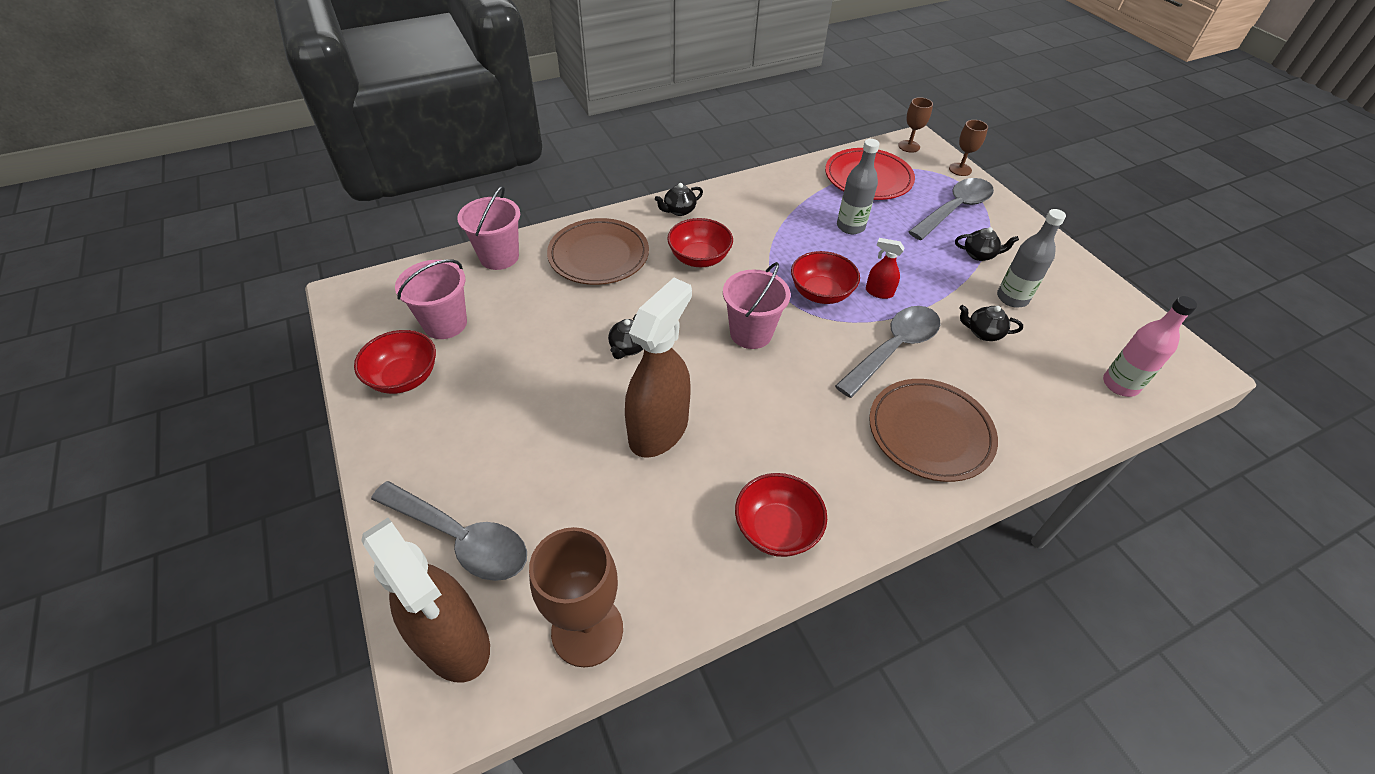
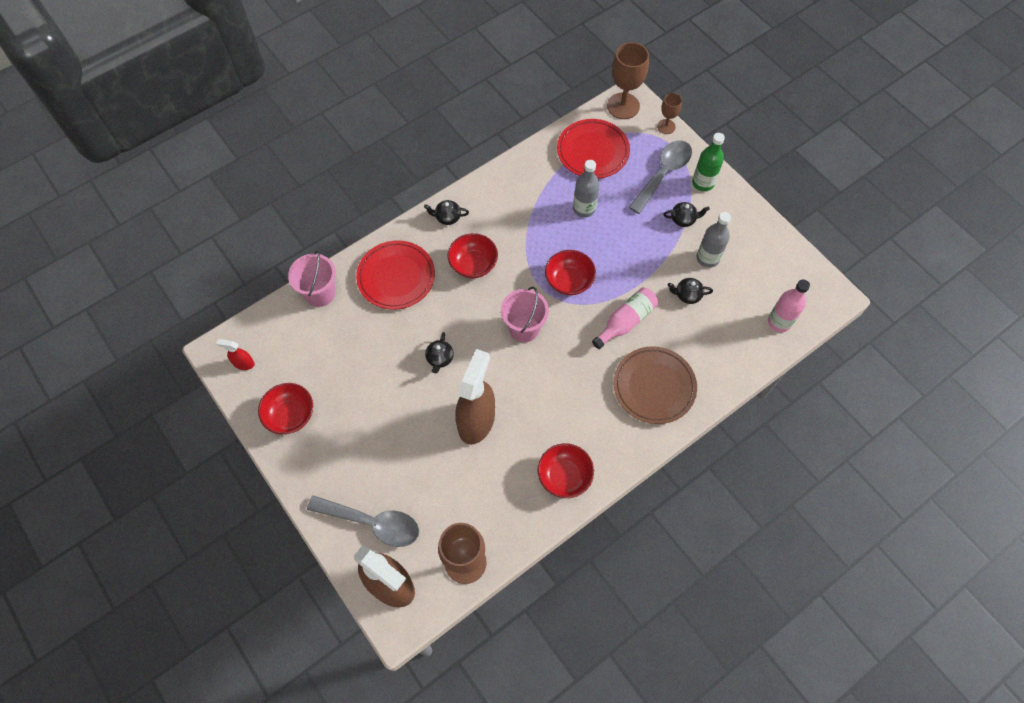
camera: 10 degrees left, 15 degrees up
pink bucket [395,259,467,339] -> none
brown plate [547,218,649,285] -> red plate [356,240,435,310]
black teapot [655,183,703,216] -> black teapot turned 45 degrees clockwise [424,200,469,225]
grey spoon [835,306,941,398] -> pink bottle [592,287,658,349]
red spray bottle [866,238,904,299] -> red spray bottle moved to [216,339,255,370]
brown goblet [898,97,933,153] -> brown goblet [607,42,649,119], size x1.81
none -> green bottle [692,133,725,191]

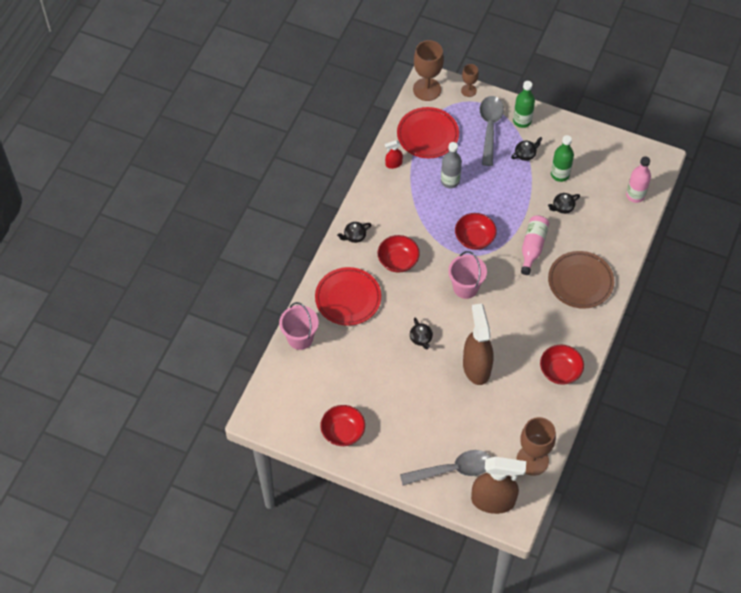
camera: 30 degrees left, 5 degrees down
red spray bottle [216,339,255,370] -> red spray bottle moved to [385,140,403,169]
grey bottle [697,212,731,268] -> green bottle [551,135,574,182]

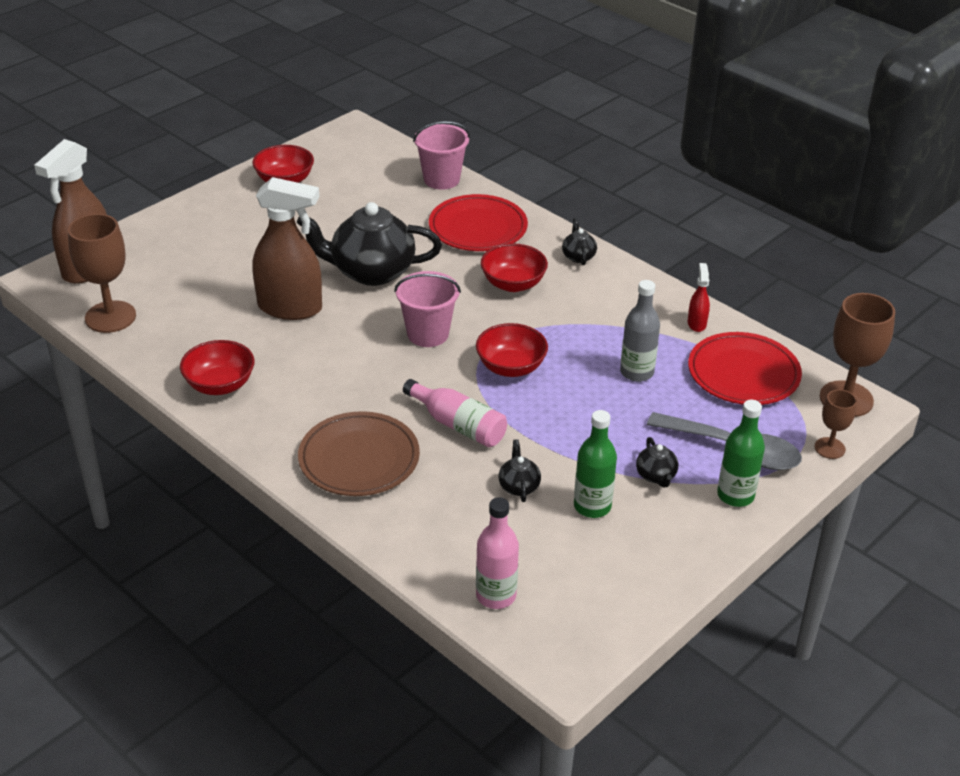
camera: 110 degrees right, 20 degrees down
grey spoon [400,450,491,485] -> none
black teapot [410,318,433,349] -> black teapot [297,202,442,286], size x2.34

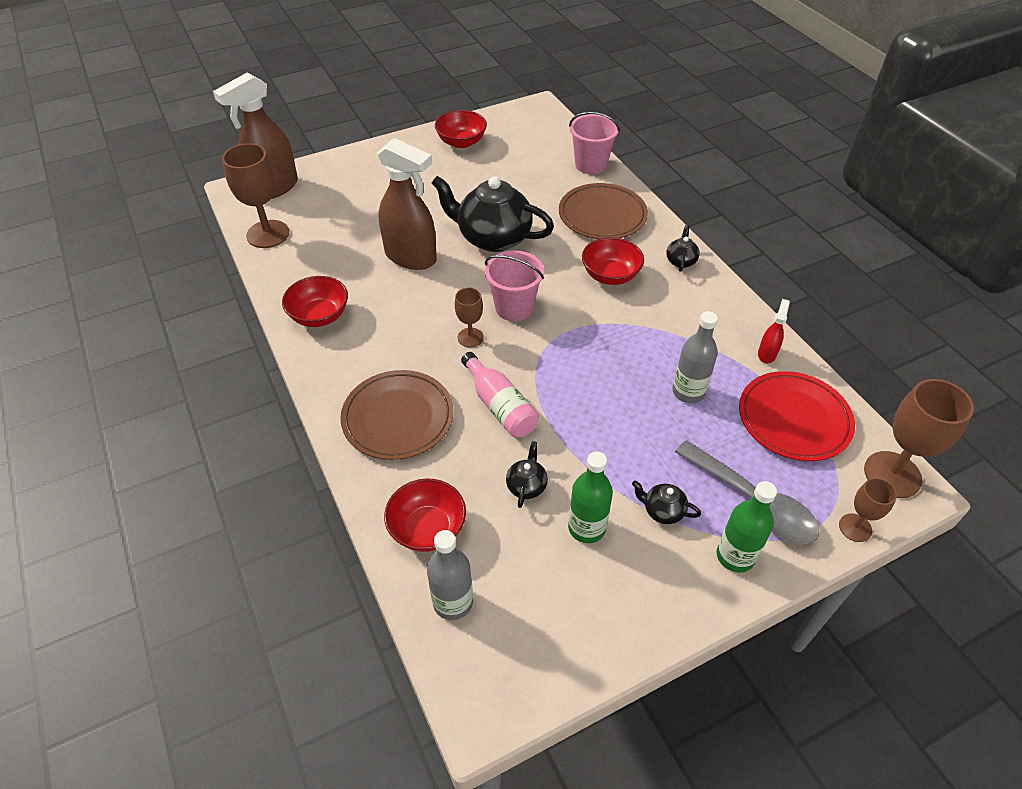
camera: 20 degrees right, 10 degrees up
red plate [429,194,528,251] -> brown plate [559,183,648,239]
red bowl [476,323,548,377] -> red bowl moved to [384,479,466,552]
pink bottle [476,497,519,609] -> grey bottle [427,530,473,620]
black teapot [636,437,678,488] -> black teapot turned 105 degrees clockwise [632,480,701,524]
none -> brown goblet [455,288,484,347]

